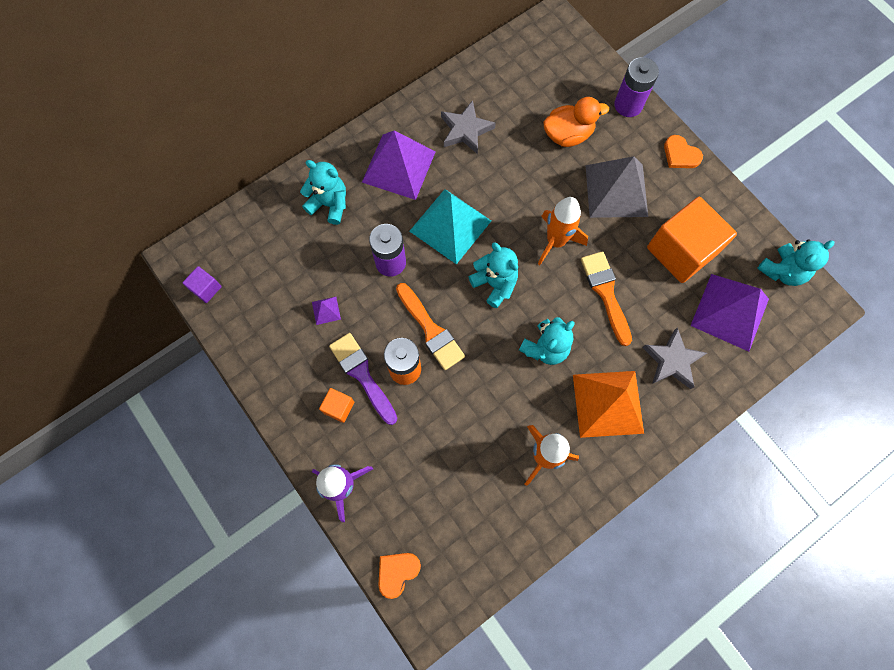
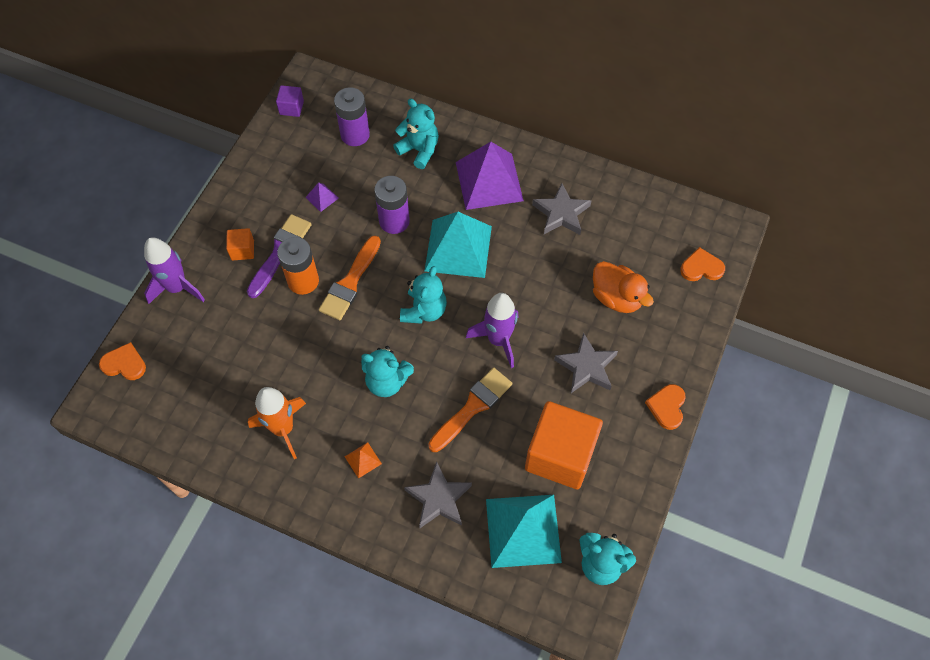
camera: 60 degrees right, 10 degrees down
turquoise teddy bear [300,160,346,225] -> turquoise teddy bear turned 45 degrees counterclockwise [393,99,439,169]
orange rocket [538,197,588,265] -> purple rocket [466,293,518,368]
orange pyramid [573,371,644,438] -> orange pyramid [345,442,382,479], size x0.41
grey pyramid [586,156,648,218] -> grey star [554,333,618,393]
purple battery [614,57,659,117] -> purple battery moved to [334,87,370,146]
purple pyramid [691,274,769,352] -> turquoise pyramid [486,495,562,568]
none -> orange heart [680,247,725,281]

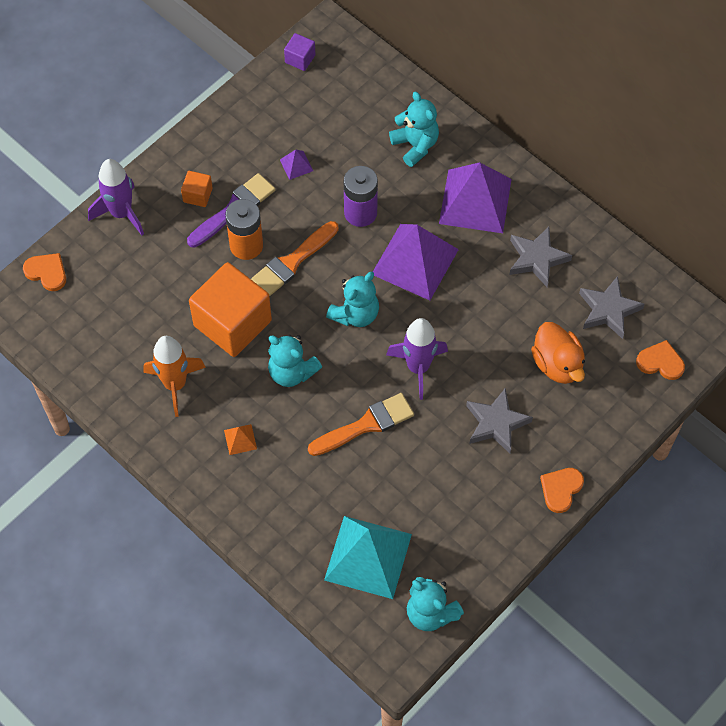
camera: 20 degrees right, 0 degrees up
purple battery [334,87,370,146] -> none
grey star [404,462,472,528] -> grey star moved to [579,276,645,339]
turquoise pyramid [424,212,492,278] -> purple pyramid [373,224,459,301]
orange cube [525,401,603,489] -> orange cube moved to [189,262,272,357]

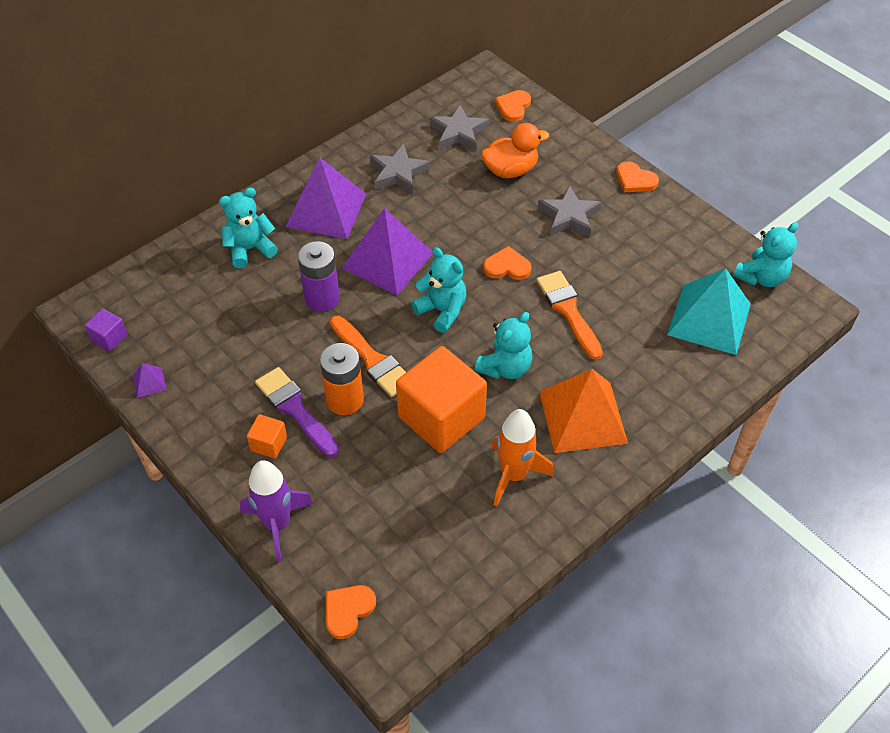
camera: 85 degrees left, 10 degrees down
orange pyramid [224,424,257,455] -> orange pyramid [539,369,628,453], size x2.45
purple pyramid [280,149,313,180] -> purple pyramid moved to [133,363,167,398]
purple rocket [386,318,448,400] -> orange heart [483,246,532,280]

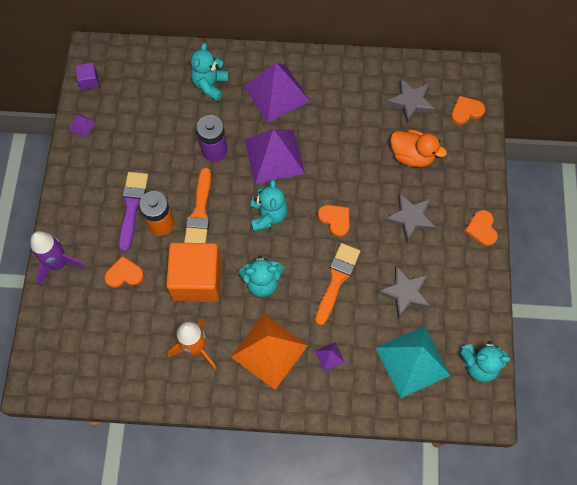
camera: 45 degrees right, 15 degrees up
turquoise teddy bear [219,187,278,268] -> turquoise teddy bear turned 90 degrees counterclockwise [191,43,229,101]
orange cube [247,414,287,459] -> none
orange heart [326,585,376,639] -> orange heart moved to [104,256,144,288]
grey star [370,144,430,193] -> grey star moved to [377,265,430,319]
none -> purple pyramid [315,342,344,371]

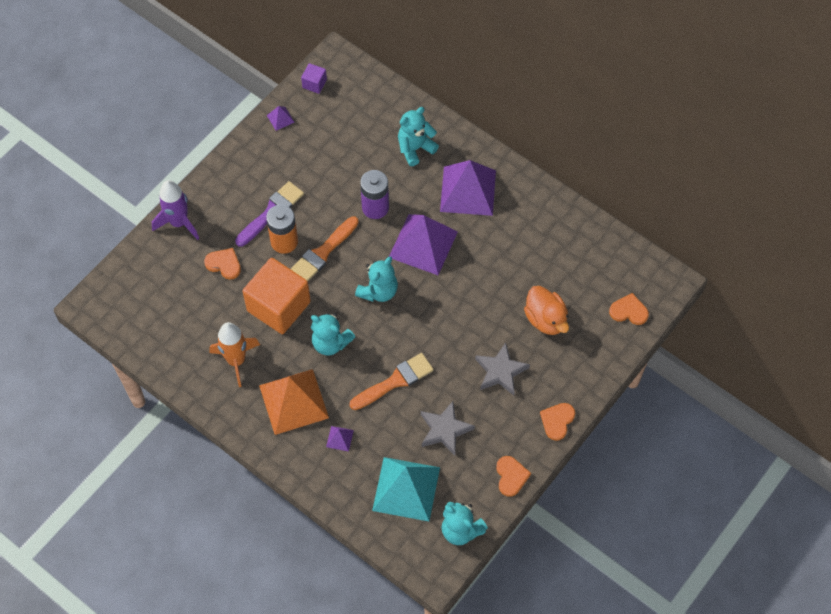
camera: 35 degrees right, 5 degrees down
orange heart [318,205,350,237] -> orange heart moved to [496,456,531,497]
grey star [386,78,435,124] -> none

